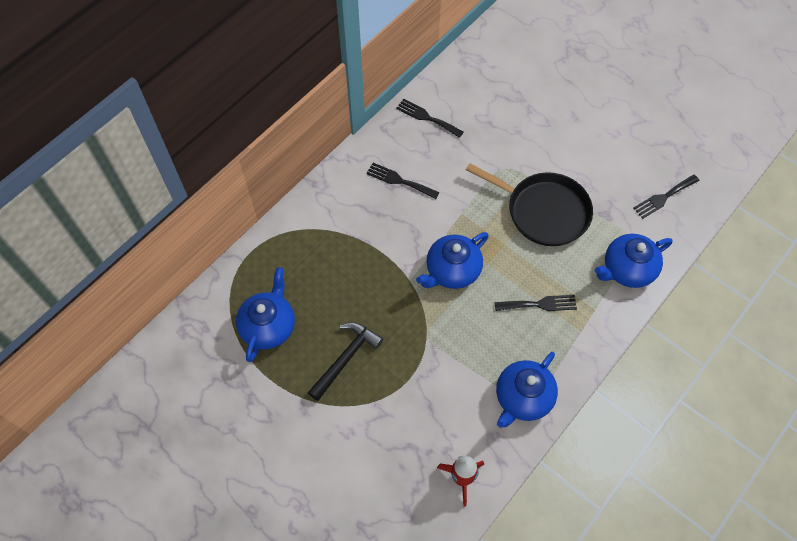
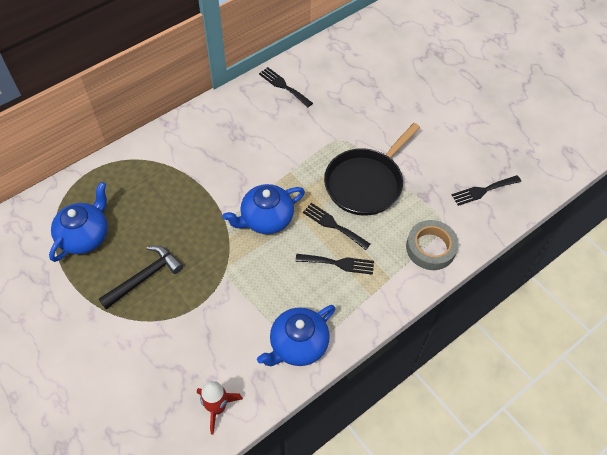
camera: 10 degrees right, 5 degrees down
black fork [366,163,439,199] -> black fork moved to [303,203,370,250]
black pan [466,163,593,246] -> black pan turned 90 degrees clockwise [324,123,420,216]
blue teapot [595,234,672,288] -> grey tape [406,220,459,270]

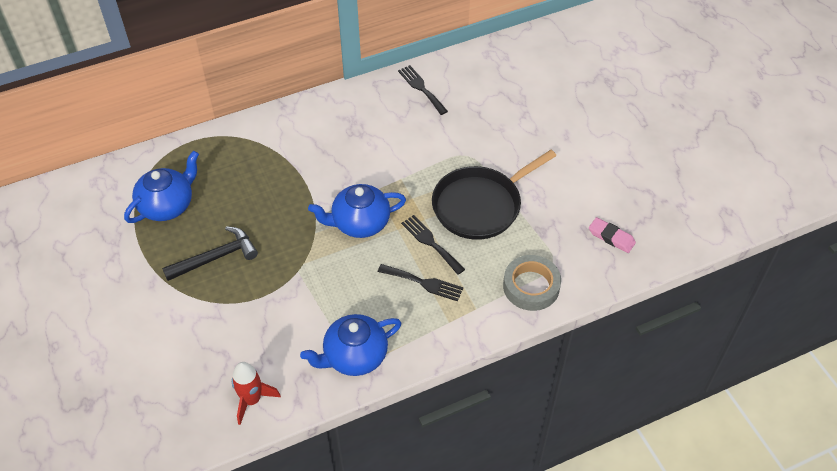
camera: 15 degrees right, 5 degrees down
black fork [452,175,521,206] -> pink eraser [589,217,636,253]

